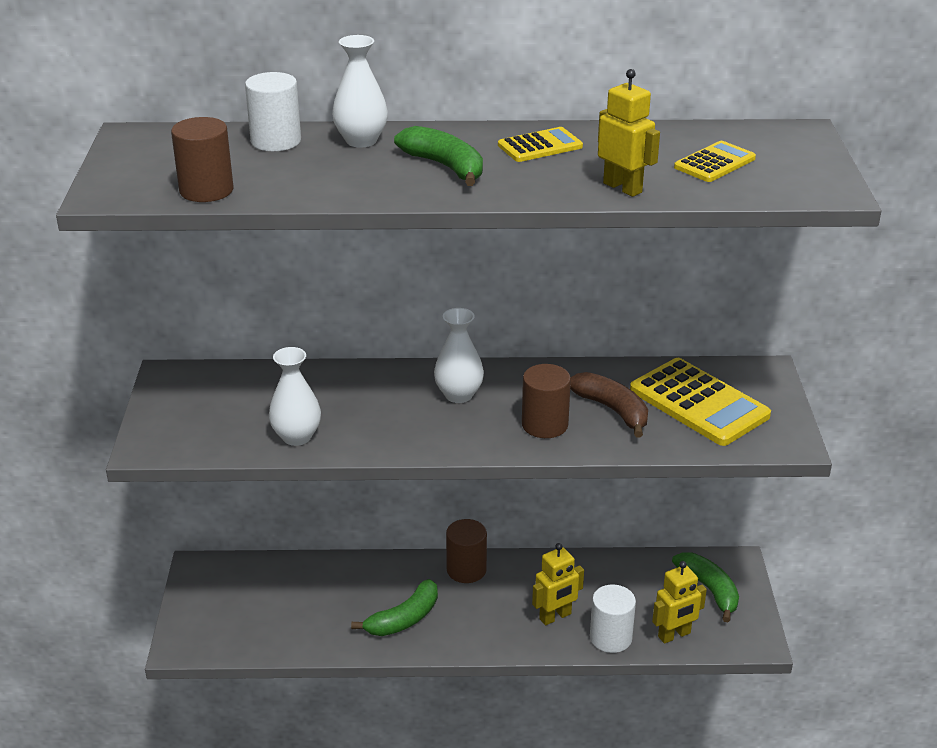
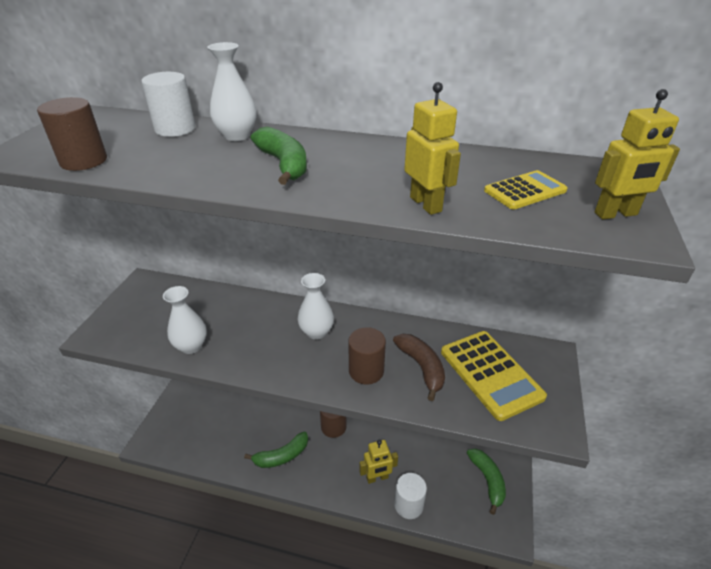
camera: 15 degrees right, 5 degrees up
yellow calculator [498,127,583,162] -> none
yellow robot [652,561,707,644] -> yellow robot moved to [595,89,680,219]

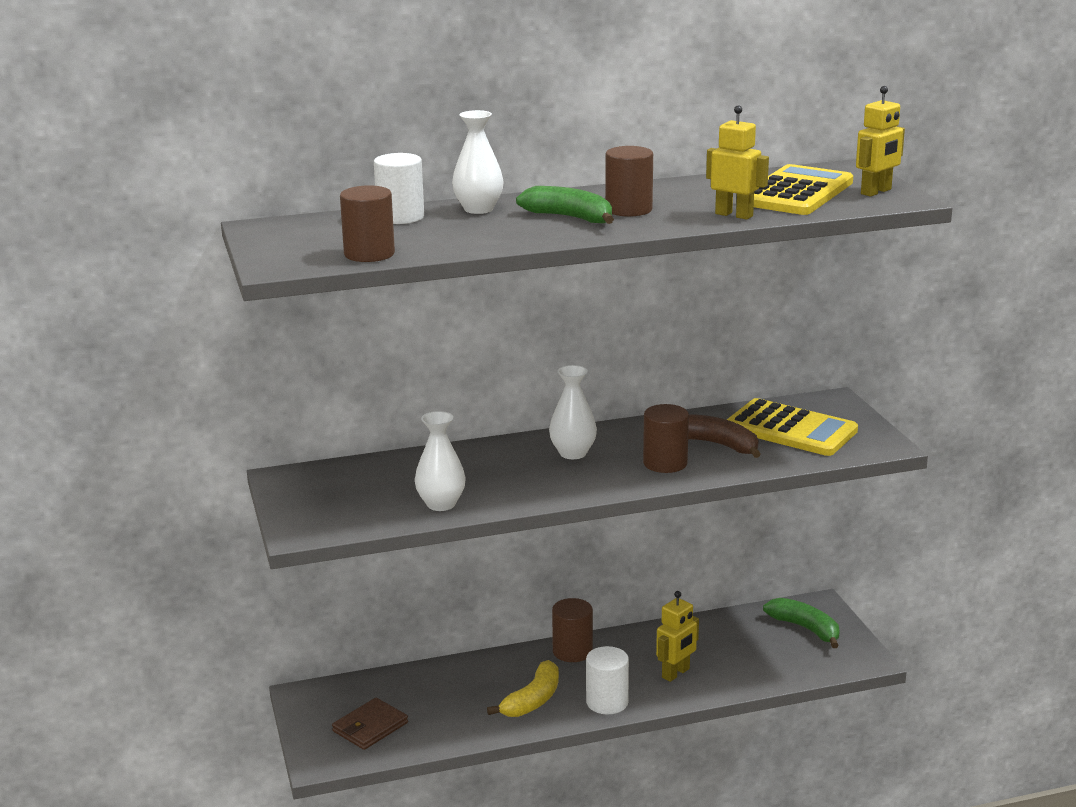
camera: 30 degrees left, 15 degrees down
green banana [244,432,308,468] -> yellow banana [487,660,559,717]
white cylinder [394,473,427,519] -> white cylinder moved to [586,646,629,714]
yellow calculator [484,170,568,209] -> yellow calculator [754,164,853,215], size x1.85
none -> brown wallet [332,698,408,750]
none -> brown cylinder [605,146,653,217]

